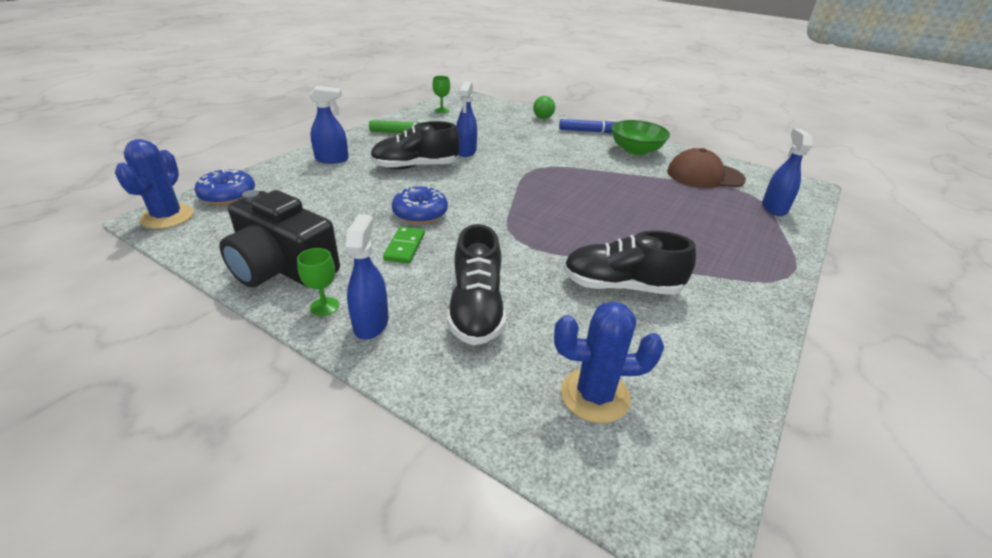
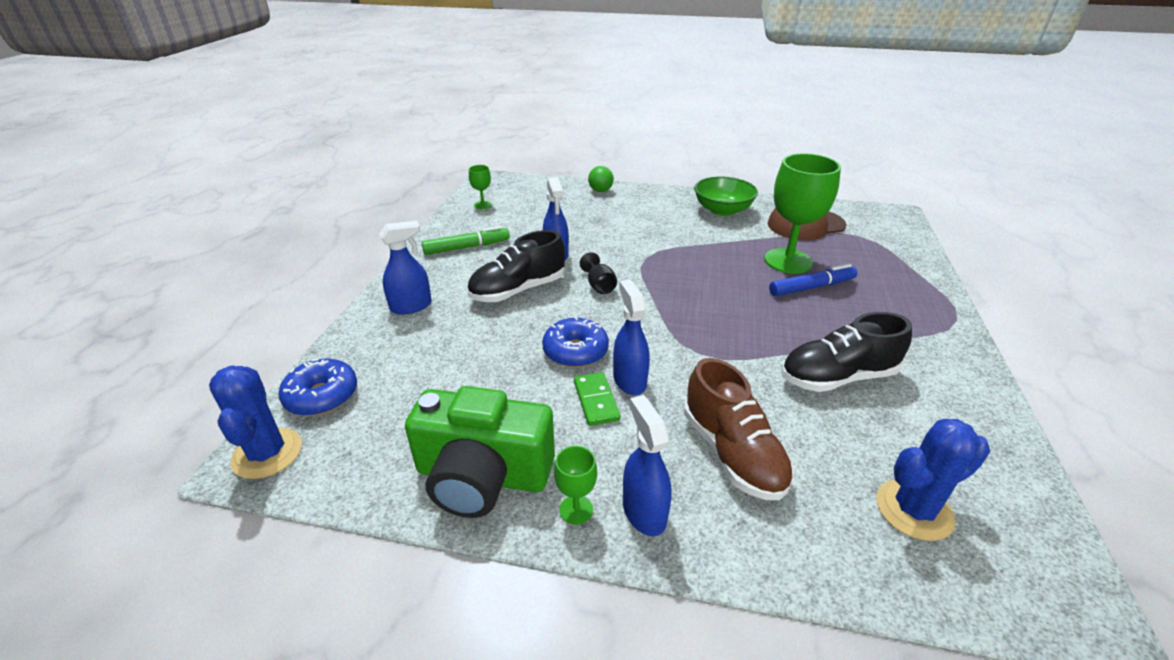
camera: 20 degrees left, 0 degrees up
black camera [219,190,340,287] -> green camera [405,386,555,518]
black shoe [447,224,506,345] -> brown shoe [684,358,794,500]
blue marker [559,119,622,133] -> blue marker moved to [769,264,857,296]
blue spray bottle [762,128,813,216] -> blue spray bottle moved to [613,280,650,395]
none -> black goblet [580,252,617,294]
none -> green goblet [765,153,841,274]

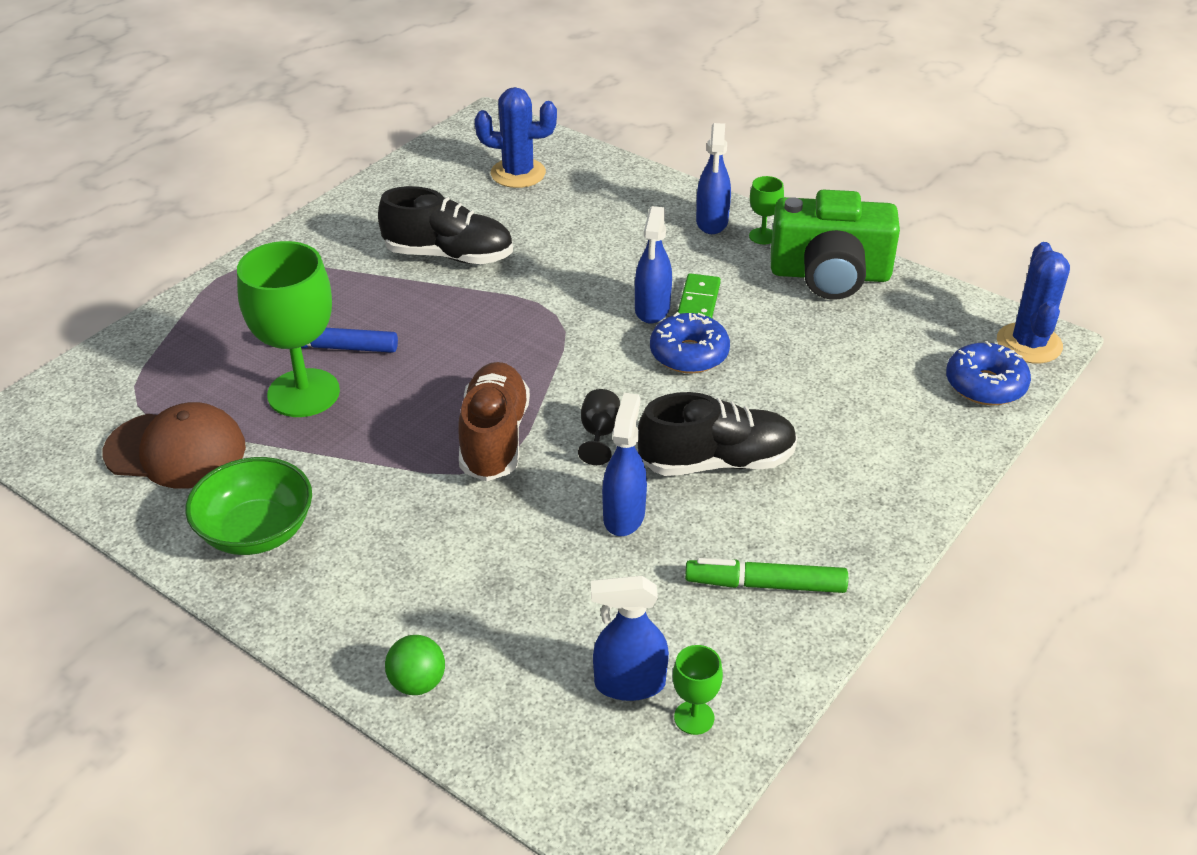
camera: 155 degrees left, 5 degrees up
blue spray bottle [379,221,432,315] -> blue spray bottle moved to [591,576,669,701]
green camera [405,386,555,518] -> green camera turned 150 degrees clockwise [771,189,900,300]
brown shoe [684,358,794,500] -> brown shoe moved to [458,362,530,481]

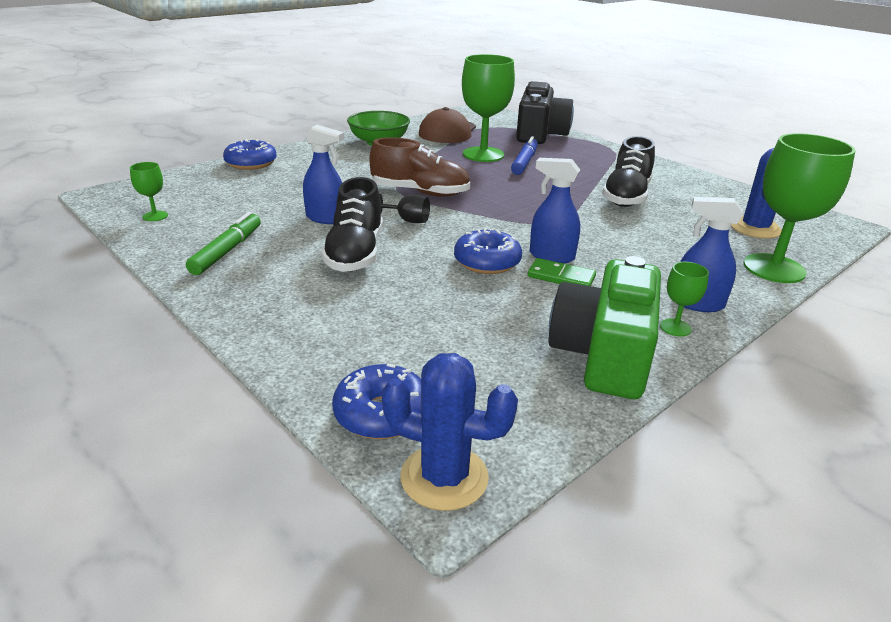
camera: 100 degrees right, 10 degrees down
green ball [385,635,445,695] -> blue donut [223,138,277,170]
blue spray bottle [591,576,669,701] -> none
none -> black camera [516,81,574,144]
none -> green goblet [744,133,856,283]

